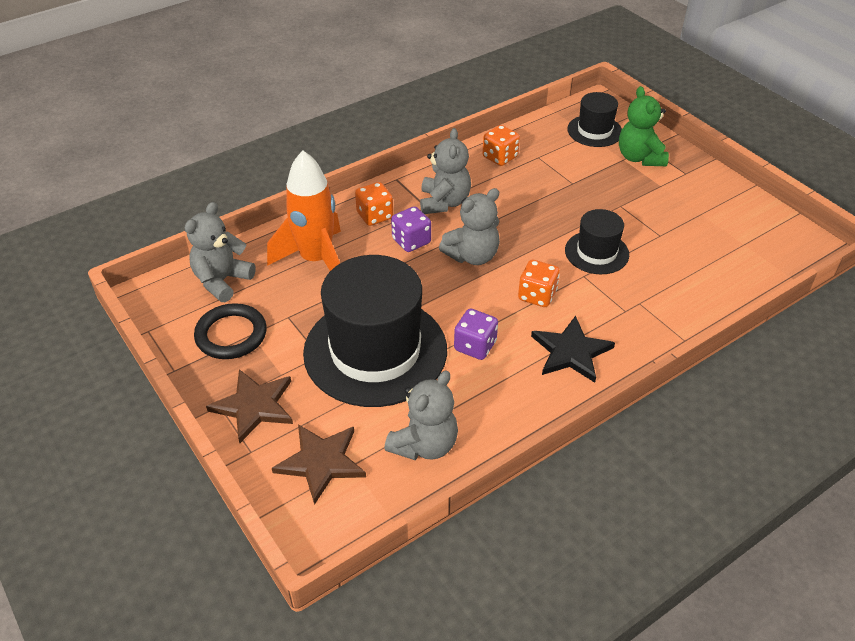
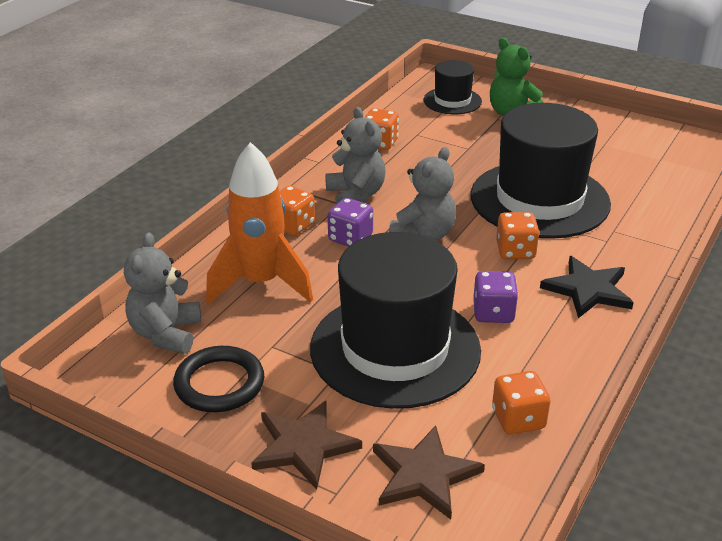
camera: 25 degrees left, 10 degrees down
grey teddy bear [384,371,458,460] -> orange dice [492,371,550,435]
black hat [565,209,629,274] -> black hat [471,103,611,239], size x2.02

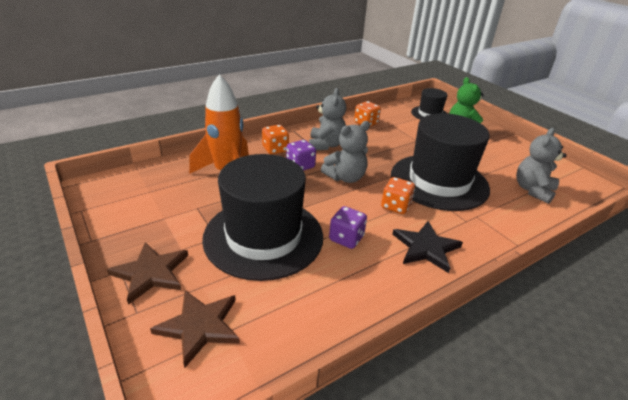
camera: 25 degrees right, 0 degrees up
grey teddy bear [124,233,201,354] -> grey teddy bear moved to [516,128,567,204]
black ring [173,346,264,412] -> none
orange dice [492,371,550,435] -> none

